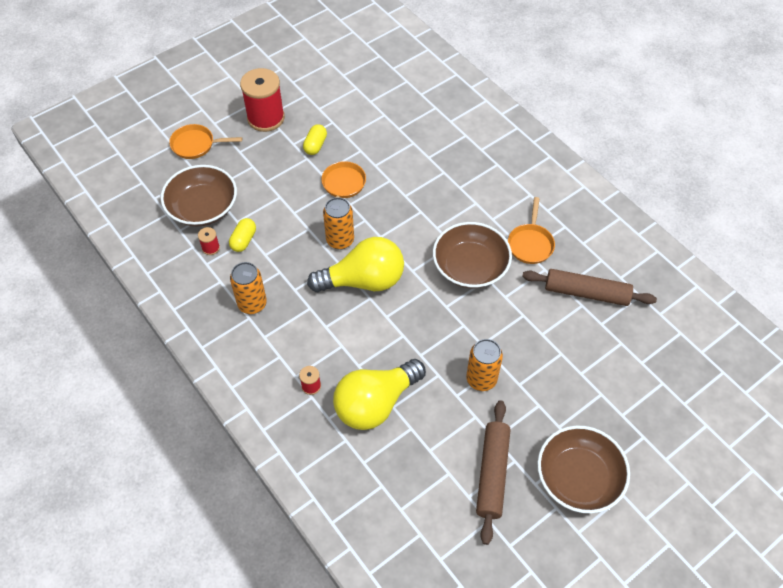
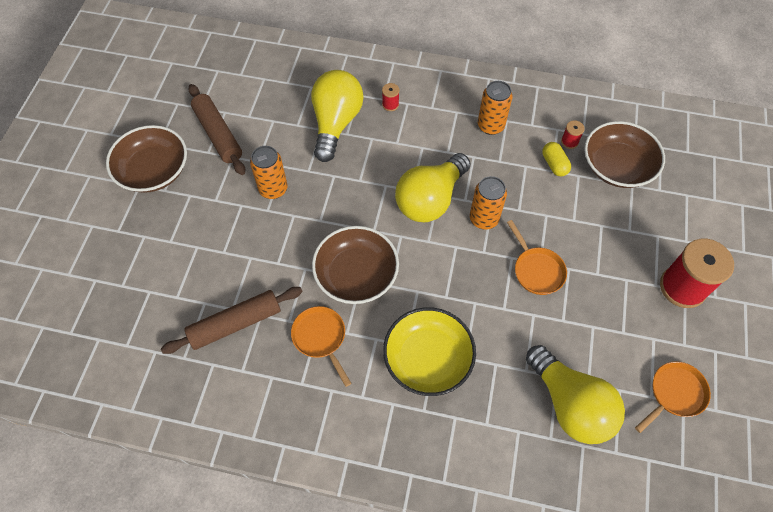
camera: 140 degrees right, 5 degrees up
orange pan [169,124,242,159] -> orange pan moved to [635,361,711,433]
yellow capsule [303,124,327,155] -> none
none -> yellow bowl [383,307,476,396]
none -> yellow light bulb [526,345,625,444]

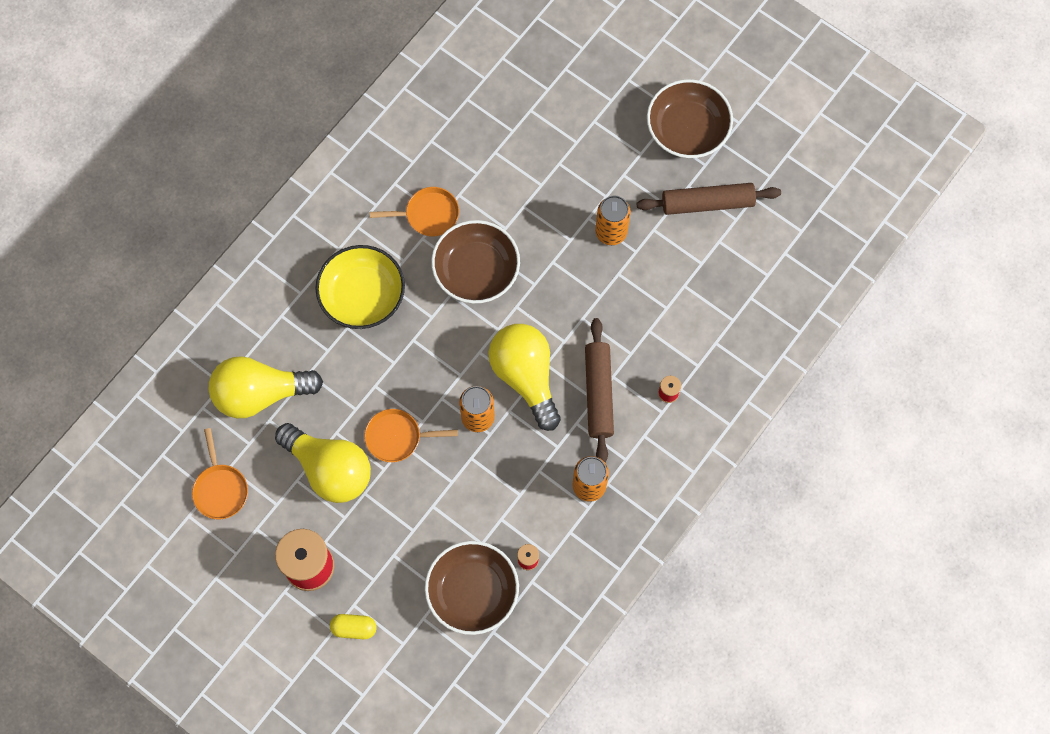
camera: 115 degrees right, 10 degrees up
brown rolling pin [161,287,302,354] -> brown rolling pin moved to [585,318,614,463]
yellow light bulb [311,70,363,162] -> yellow light bulb moved to [275,423,371,503]
yellow capsule [542,142,571,176] -> yellow capsule moved to [330,614,377,639]

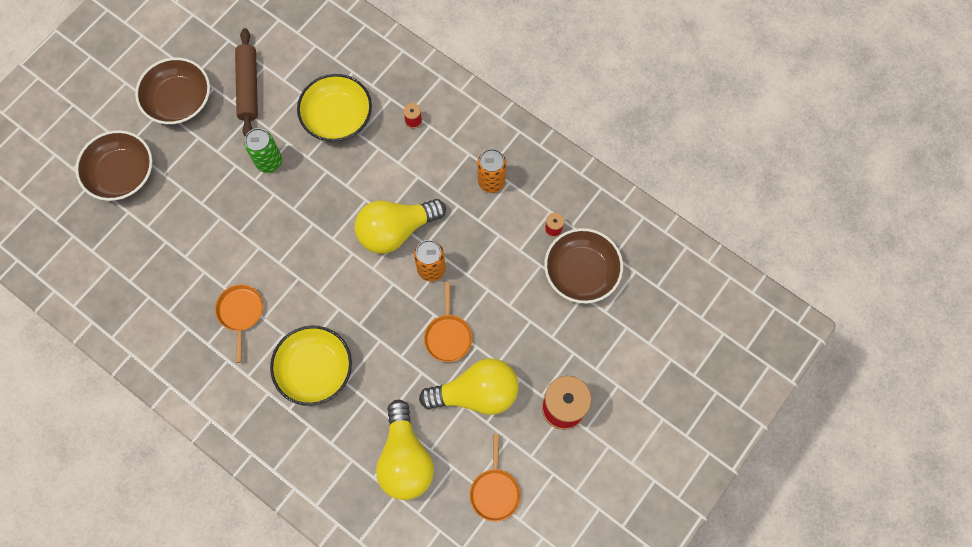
camera: 90 degrees left, 0 degrees up
orange pan [192,428,248,519] -> orange pan turned 105 degrees clockwise [470,434,521,522]
yellow light bulb [275,423,371,503] -> yellow light bulb turned 45 degrees clockwise [419,358,519,415]
yellow capsule [330,614,377,639] -> none
brown bowl [431,220,520,304] -> brown bowl moved to [75,130,152,201]
brown rolling pin [585,318,614,463] -> none
orange can [595,195,631,245] -> green can [244,128,282,173]
none -> yellow bowl [297,74,372,142]

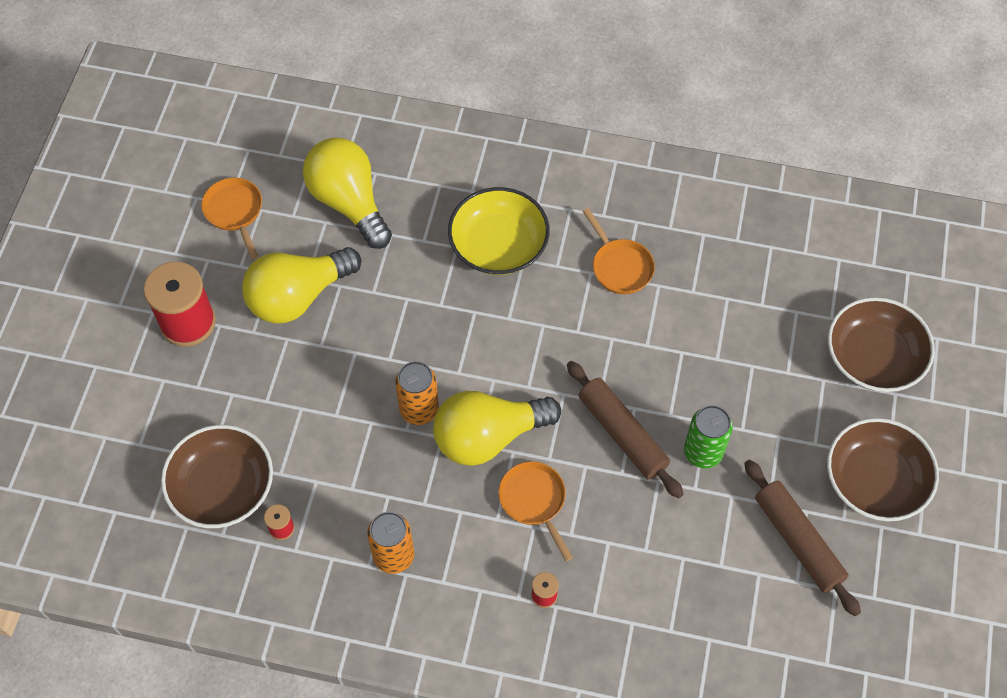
camera: 155 degrees right, 10 degrees down
yellow bowl [297,74,372,142] -> none
yellow light bulb [355,199,446,254] -> yellow light bulb turned 150 degrees counterclockwise [433,391,561,466]
orange pan [424,282,472,362] -> orange pan moved to [498,461,573,561]
none -> brown rolling pin [567,361,683,498]

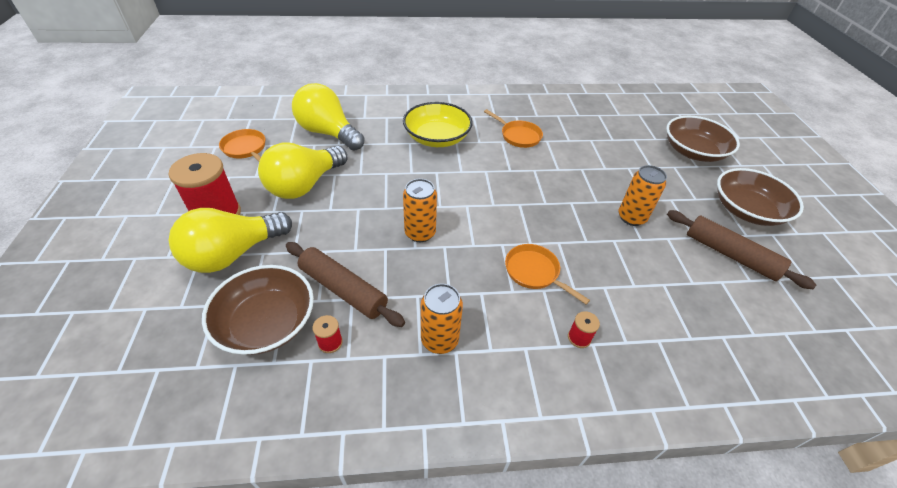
camera: 20 degrees left, 15 degrees down
yellow light bulb [433,391,561,466] -> yellow light bulb moved to [169,208,292,273]
brown rolling pin [567,361,683,498] -> brown rolling pin moved to [286,242,405,327]
green can [684,405,733,469] -> orange can [619,165,667,226]

